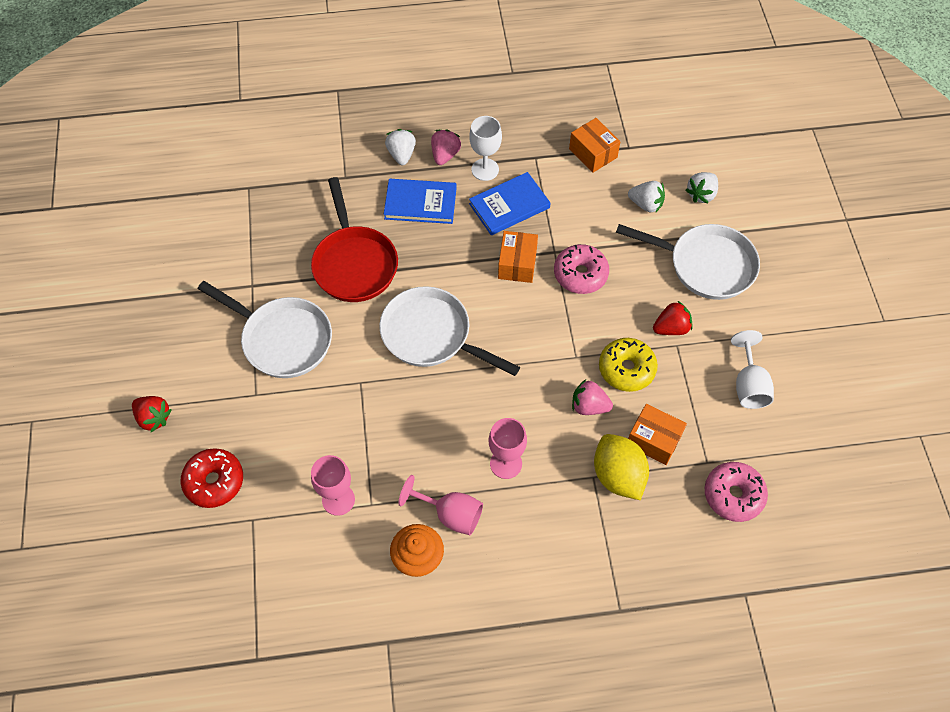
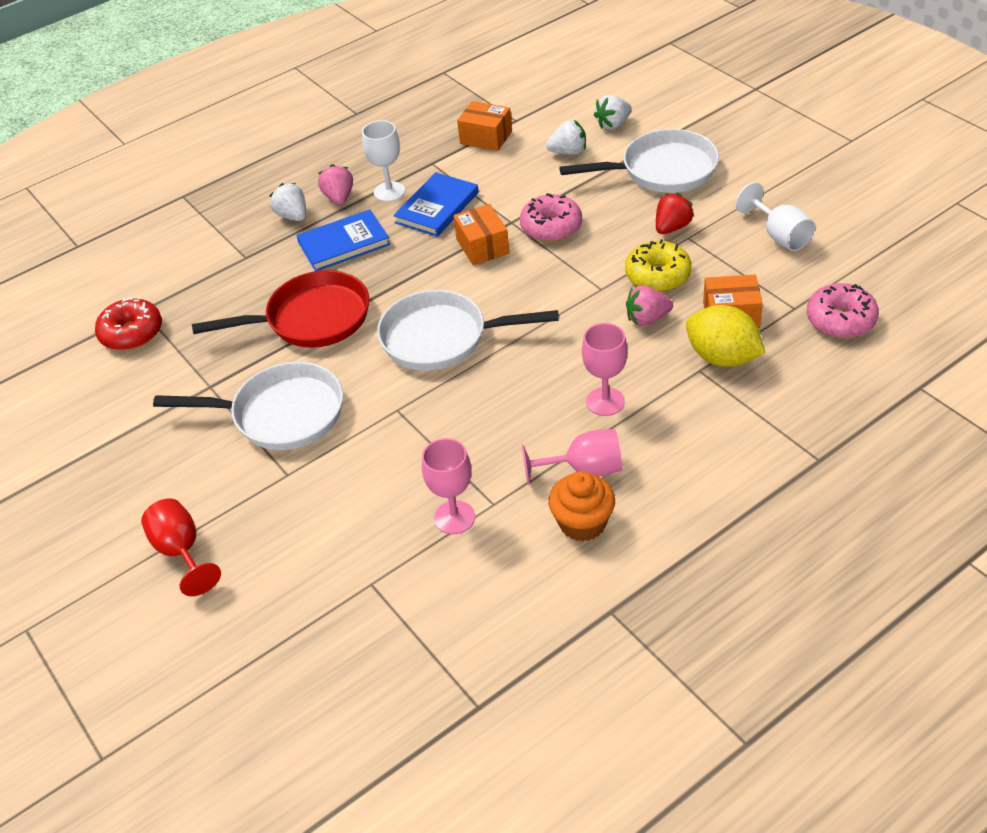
camera: 25 degrees left, 15 degrees down
red strawberry [132,396,172,432] -> red goblet [141,498,221,596]
red donut [181,448,243,508] -> red donut moved to [95,298,162,350]
red pan [311,177,398,302] -> red pan turned 60 degrees counterclockwise [192,270,370,348]
white strawberry [686,172,718,203] -> white strawberry turned 45 degrees clockwise [594,95,632,130]

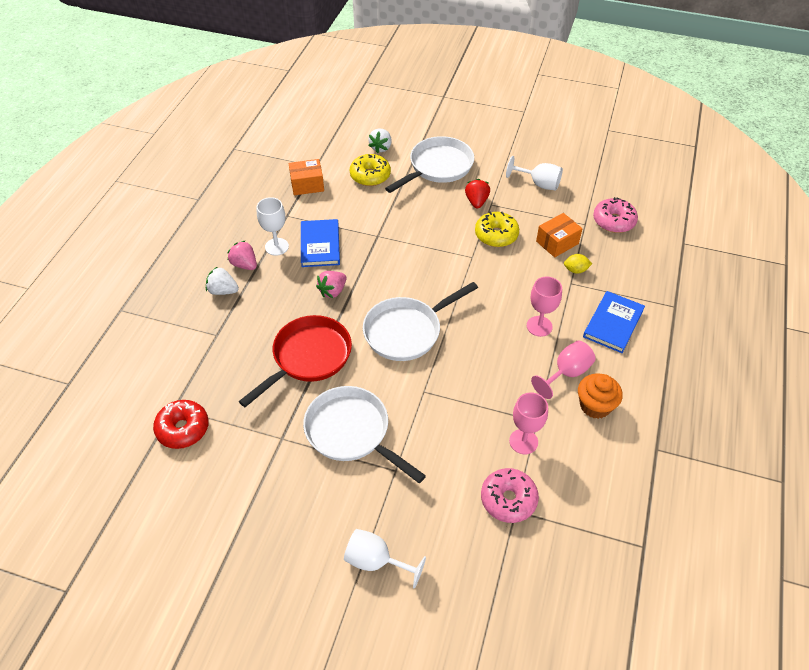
camera: 40 degrees left, 5 degrees up
red goblet [141,498,221,596] -> white goblet [344,529,426,589]
white pan [153,362,343,450] -> white pan turned 105 degrees counterclockwise [303,386,426,483]
blue book [296,209,390,271] -> blue book moved to [583,291,645,353]
orange box [453,204,509,265] -> none
pink donut [520,193,582,242] -> pink donut moved to [481,468,539,523]
white strawberry [546,120,586,155] -> yellow donut [350,154,391,186]
pink strawberry [626,285,673,326] -> pink strawberry moved to [316,271,346,298]
yellow lemon [686,305,766,367] -> yellow lemon [564,254,592,274], size x0.51

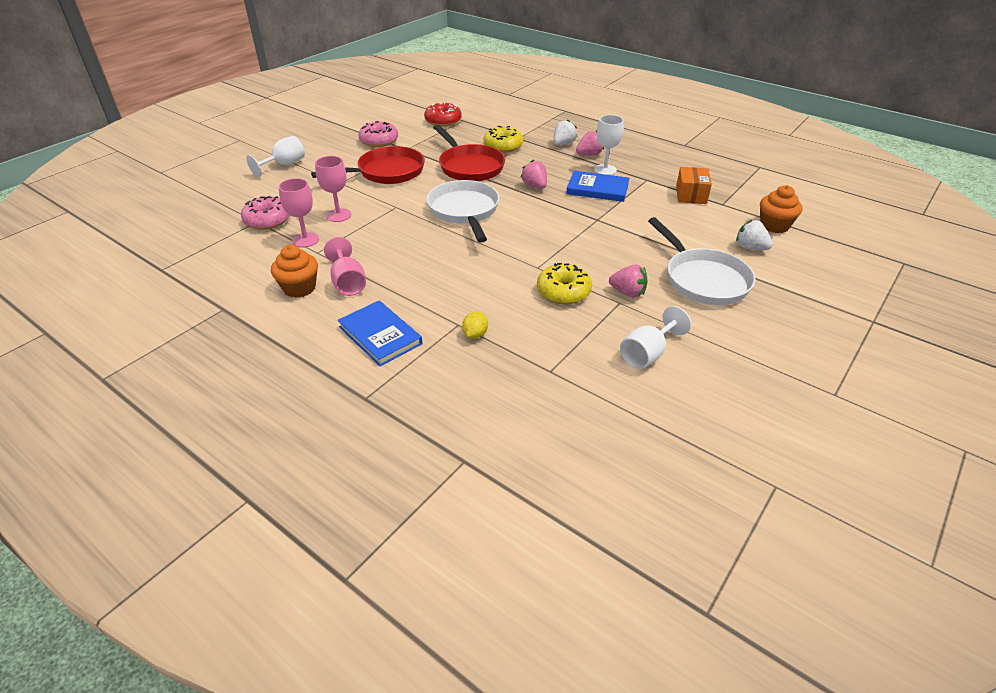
camera: 110 degrees right, 10 degrees down
white pan [303,386,426,483] -> red pan [311,146,425,184]
yellow donut [350,154,391,186] -> yellow donut moved to [484,126,523,153]
red strawberry [465,179,490,209] -> pink strawberry [609,264,648,297]
pink goblet [527,277,562,337] -> pink goblet moved to [315,156,351,222]
orange box [536,213,582,257] -> none
pink donut [593,197,638,233] -> pink donut moved to [358,121,398,147]
none -> orange cupcake [760,185,802,233]

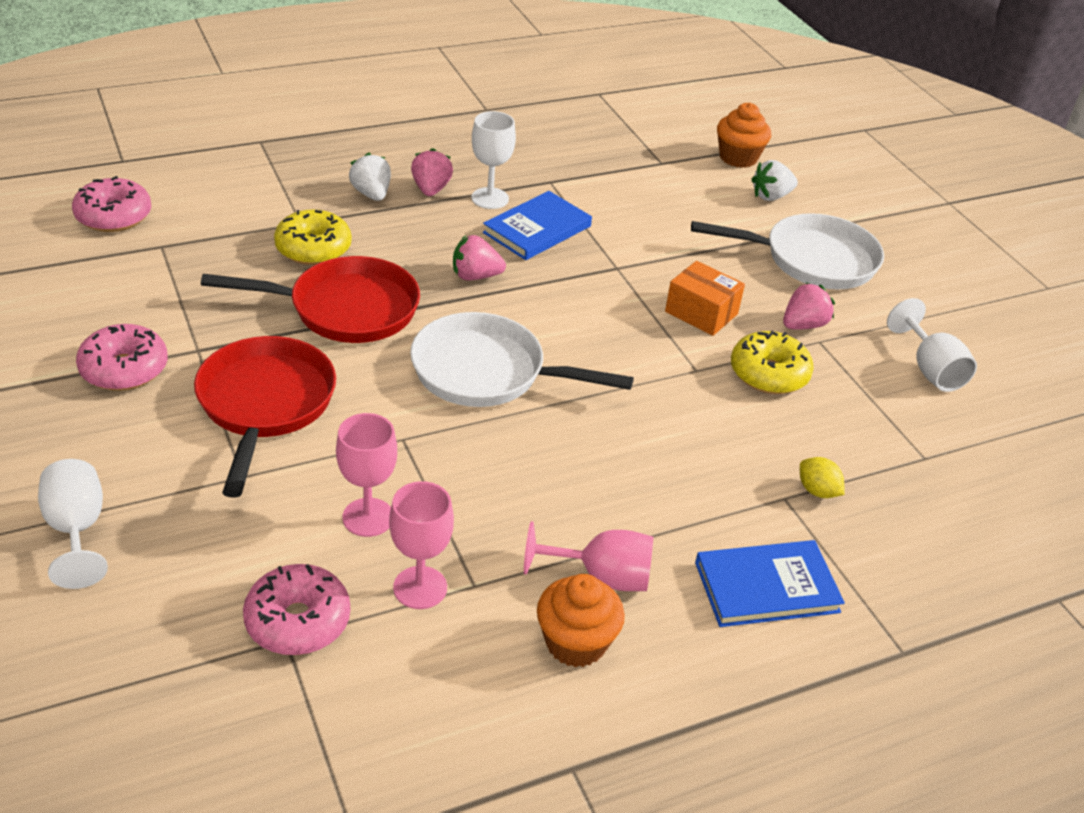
camera: 65 degrees left, 0 degrees up
red donut [424,102,462,127] -> none
orange box [676,167,712,204] -> orange box moved to [665,261,745,336]
none -> pink donut [72,176,151,232]

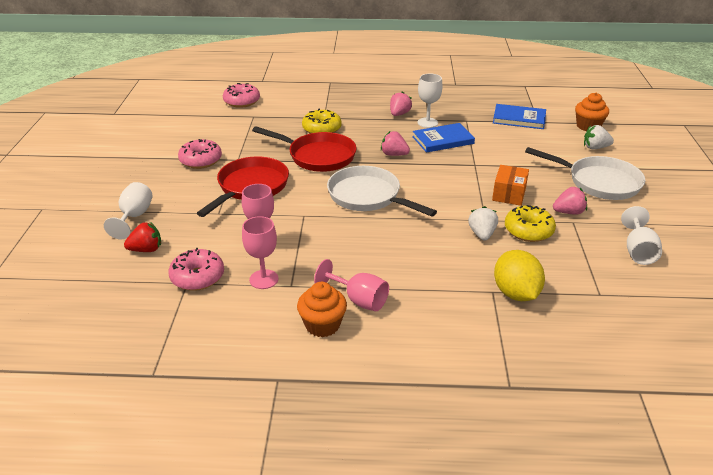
camera: 30 degrees right, 5 degrees down
white strawberry [349,152,391,201] -> white strawberry moved to [468,206,498,241]
orange box [665,261,745,336] -> orange box turned 45 degrees clockwise [492,165,529,206]
blue book [695,540,845,627] -> blue book moved to [493,104,546,129]
yellow lemon [800,457,845,498] -> yellow lemon [494,250,545,301], size x1.98
none -> red strawberry [124,222,161,252]

